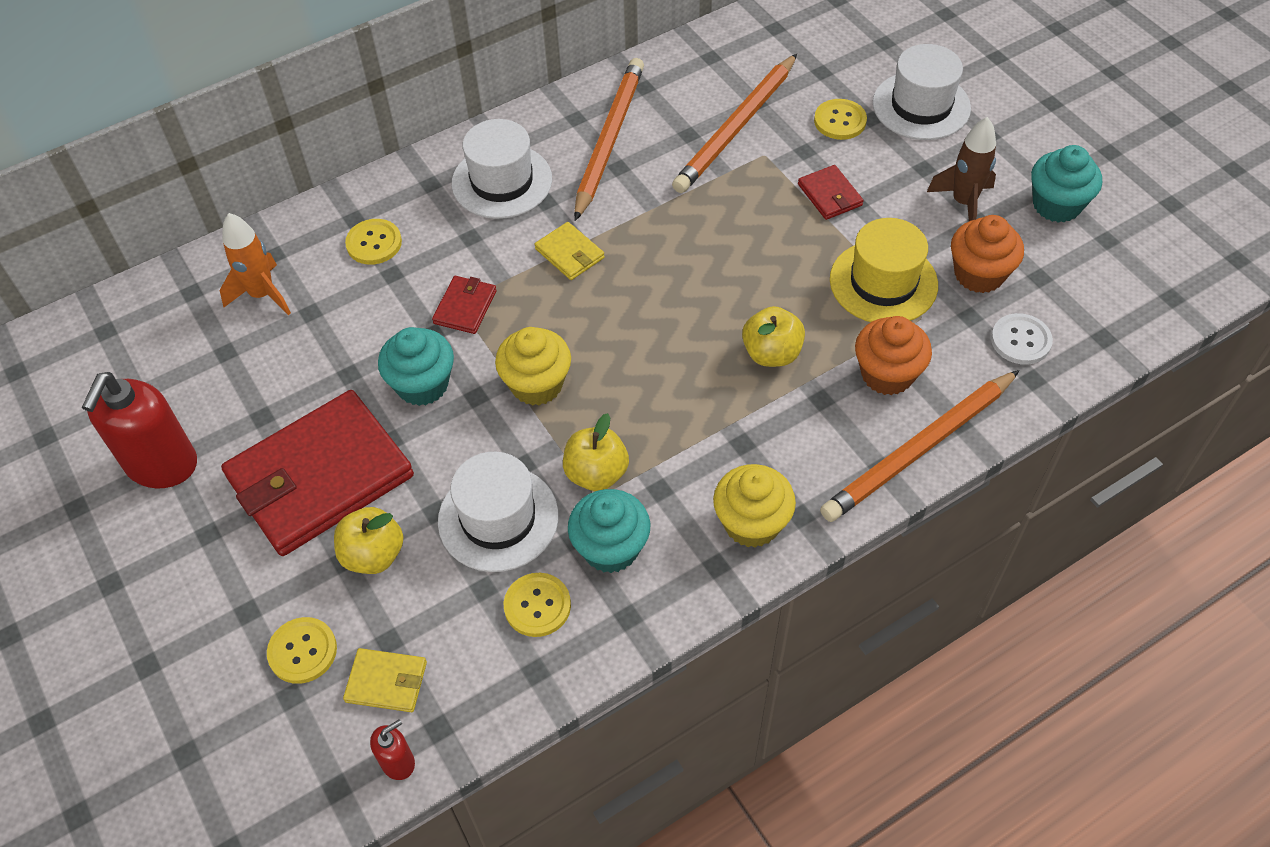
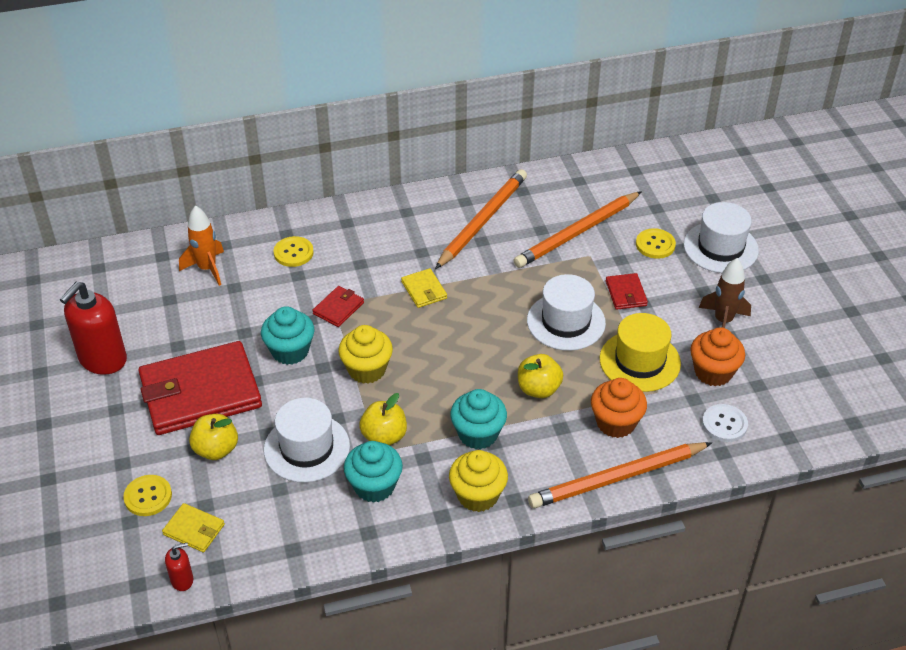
camera: 15 degrees right, 10 degrees down
white hat [452,119,552,219] -> white hat moved to [527,274,606,351]
yellow button [504,573,571,637] -> none
turquoise cupcake [1031,145,1102,223] -> turquoise cupcake moved to [450,389,507,449]

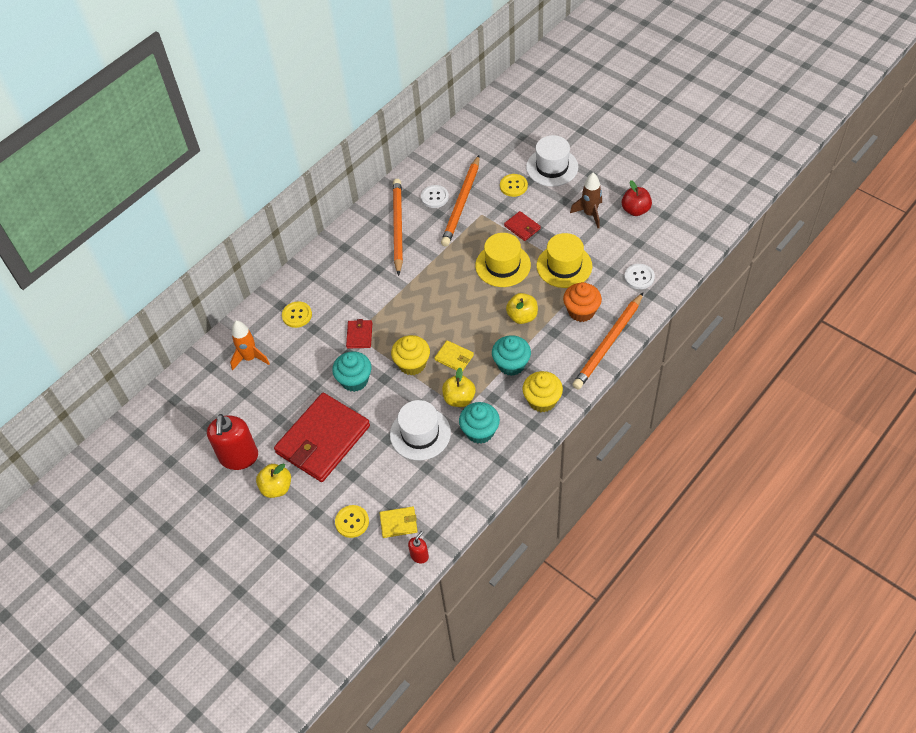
camera: 30 degrees left, 10 degrees up
yellow apple [189,414,238,460] -> yellow apple moved to [256,464,291,498]
yellow wallet [401,268,447,308] -> yellow wallet moved to [434,340,474,372]
white hat [527,274,606,351] -> yellow hat [475,233,531,287]
orange cupcake [690,327,745,386] -> none
none -> white button [421,185,449,208]
none -> red apple [622,180,652,216]

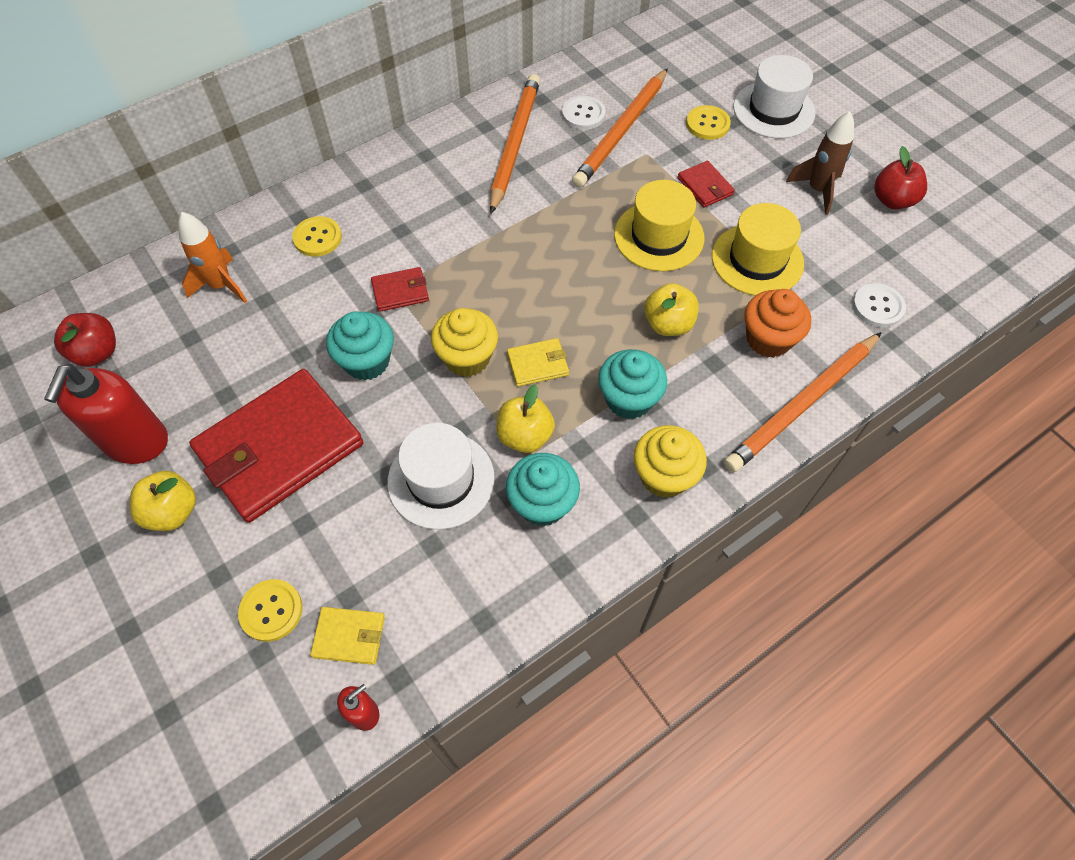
camera: 10 degrees right, 5 degrees up
red wallet [346,319,372,349] -> red wallet turned 60 degrees clockwise [371,267,429,312]
yellow wallet [434,340,474,372] -> yellow wallet turned 60 degrees counterclockwise [507,338,569,387]
none -> red apple [54,313,116,367]

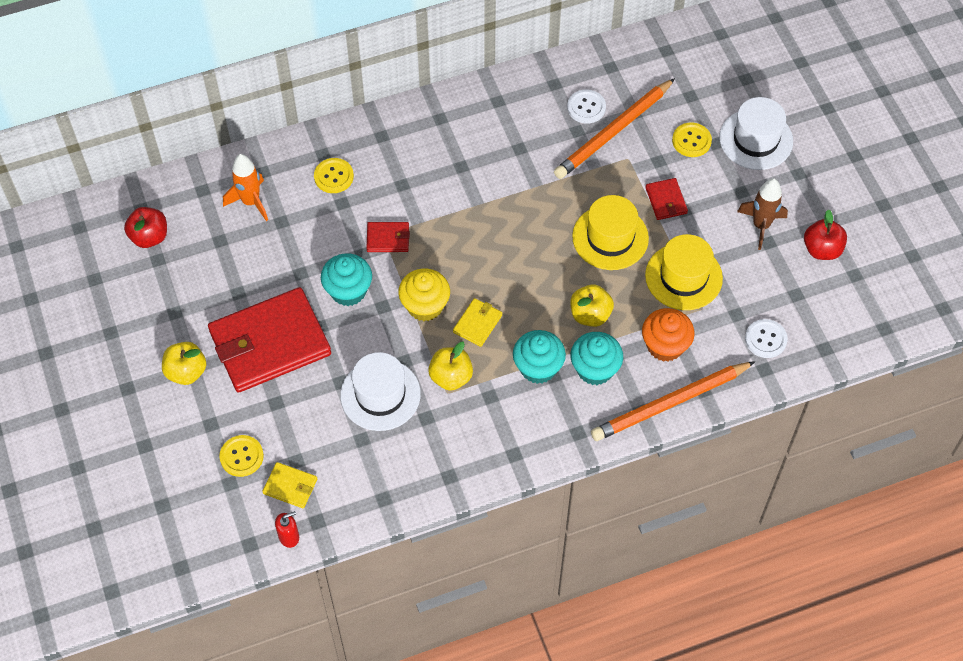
camera: 15 degrees right, 0 degrees up
red soap dispenser [44,364,168,464] -> none
orange pencil [490,74,540,214] -> none
turquoise cupcake [506,453,580,526] -> turquoise cupcake moved to [570,332,623,385]
yellow wallet [507,338,569,387] -> yellow wallet turned 60 degrees counterclockwise [453,298,502,347]
yellow cupcake [634,425,707,498] -> none

